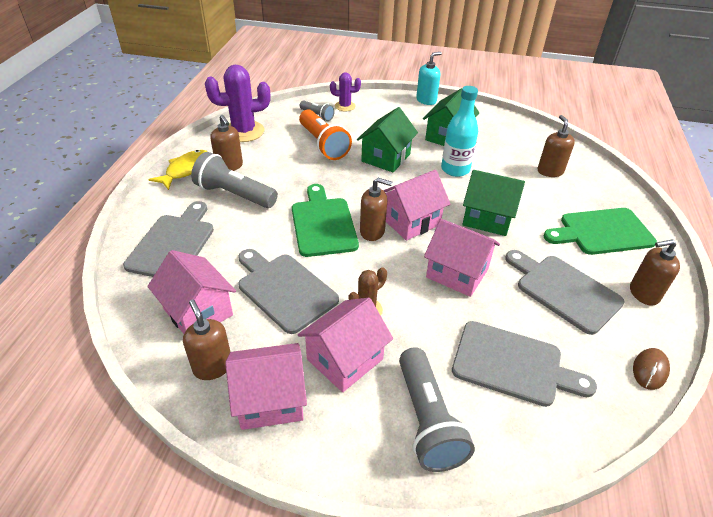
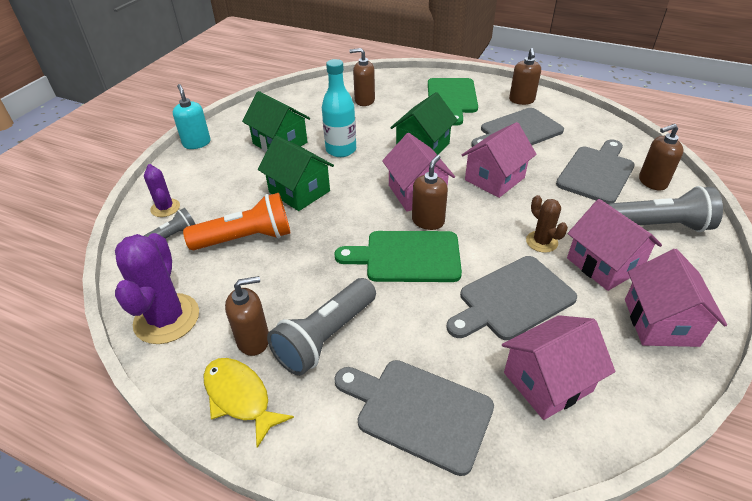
camera: 75 degrees left, 0 degrees up
brown soap dispenser [183,299,230,380] -> brown soap dispenser moved to [639,124,684,191]
purple cactus [330,72,361,111] -> purple cactus turned 45 degrees counterclockwise [144,164,180,217]
brown mouse [633,348,670,390] -> none

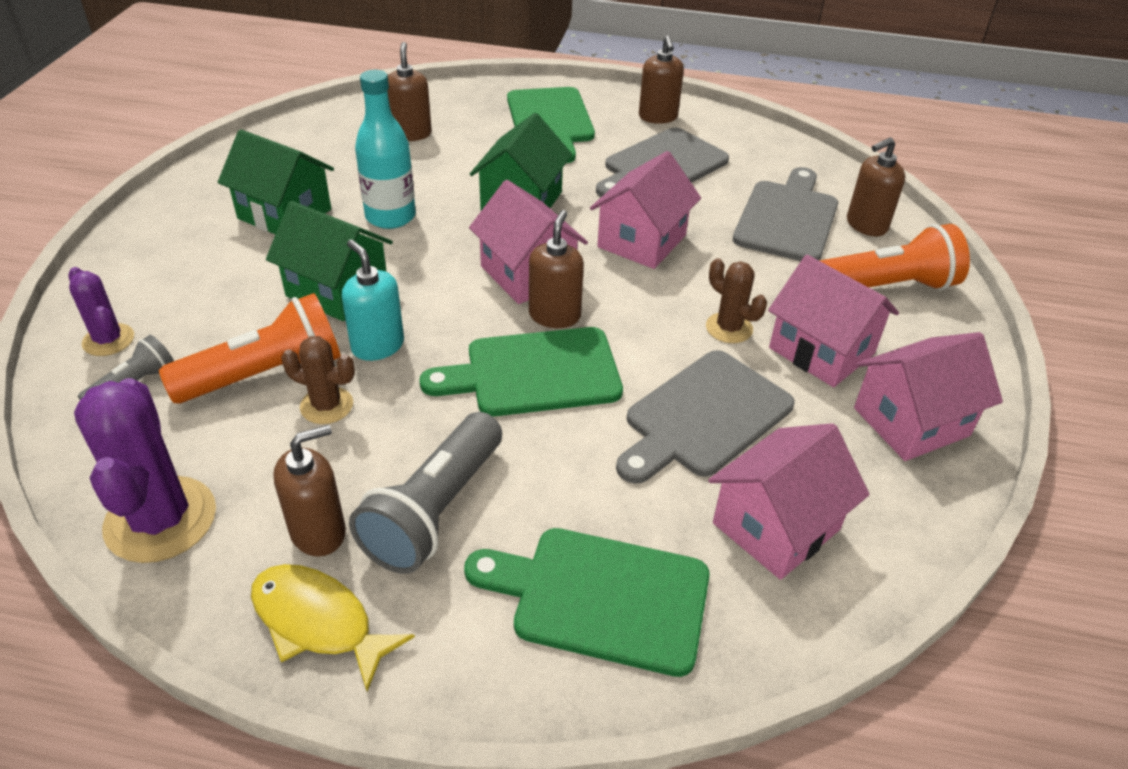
camera: 15 degrees left, 0 degrees up
turquoise soap dispenser [173,84,211,149] -> turquoise soap dispenser moved to [342,240,404,361]
grey cutting board [335,360,494,476] -> green cutting board [464,528,710,677]
brown soap dispenser [349,48,375,106] -> brown soap dispenser turned 90 degrees clockwise [388,42,432,141]
grey flashlight [608,186,723,232] -> orange flashlight [820,224,970,290]
pink house [625,249,727,347] -> pink house turned 75 degrees clockwise [854,332,1003,461]
none -> brown cactus [281,336,355,424]

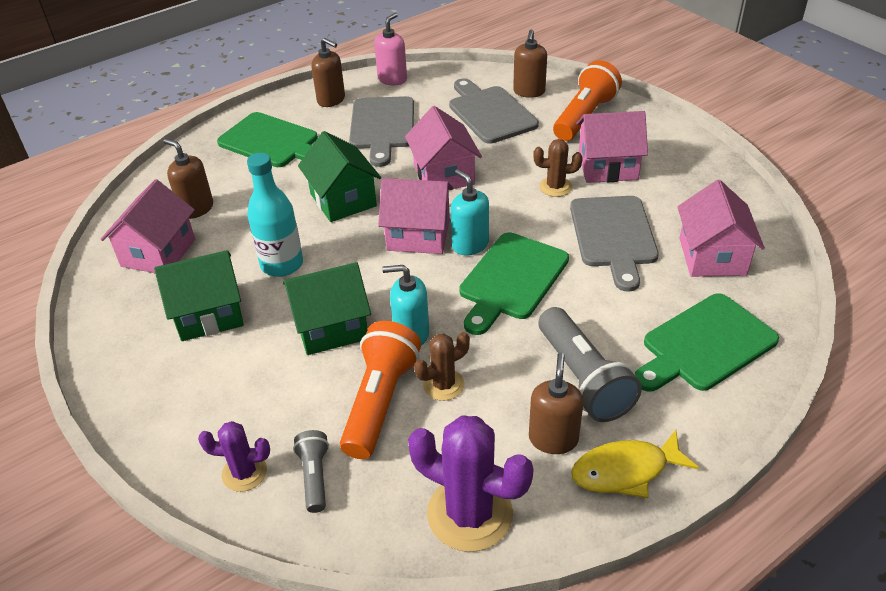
camera: 45 degrees left, 0 degrees up
brown soap dispenser [529,210,584,328] -> turquoise soap dispenser [451,169,489,255]
pink house [854,332,1003,461] -> pink house moved to [101,179,195,273]
none -> pink soap dispenser [374,13,407,85]

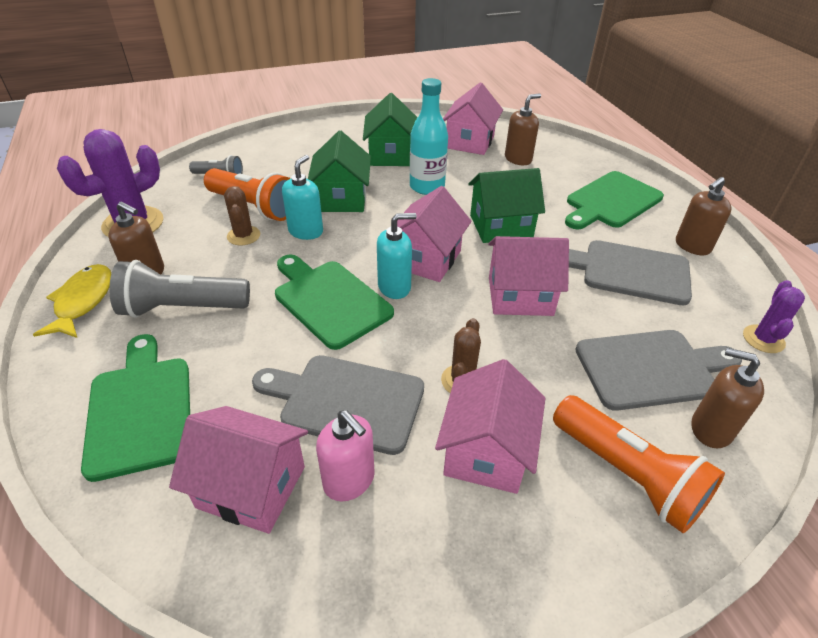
camera: 105 degrees right, 0 degrees up
pink house [101,179,195,273] -> pink house turned 75 degrees clockwise [443,82,503,155]
purple cactus [198,421,270,492] -> purple cactus moved to [743,280,805,353]
pink soap dispenser [374,13,407,85] -> pink soap dispenser moved to [316,410,375,502]

